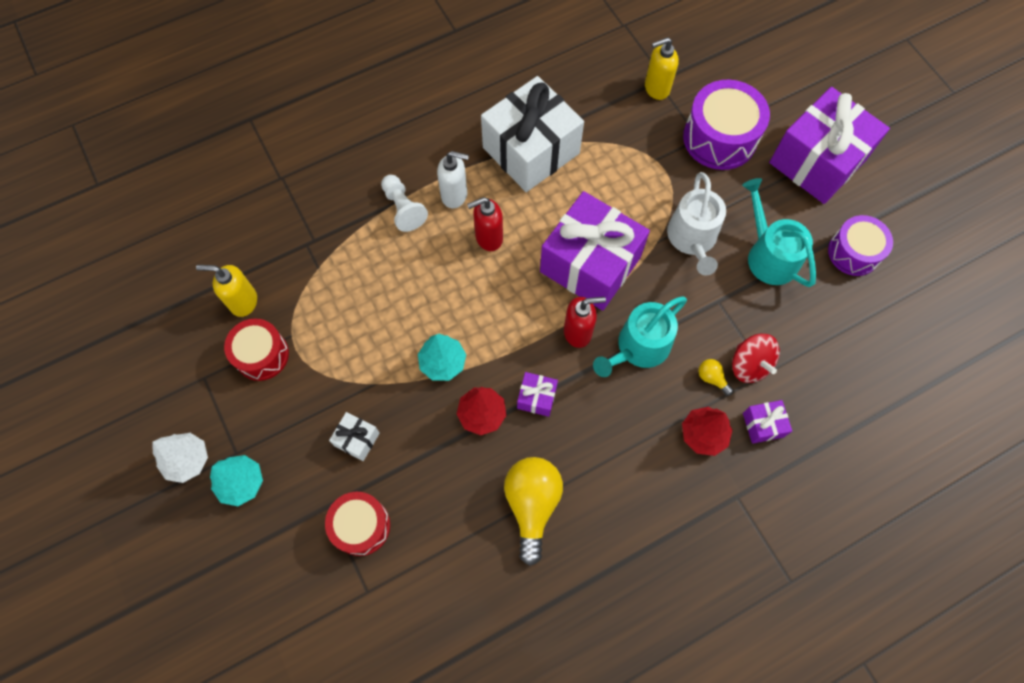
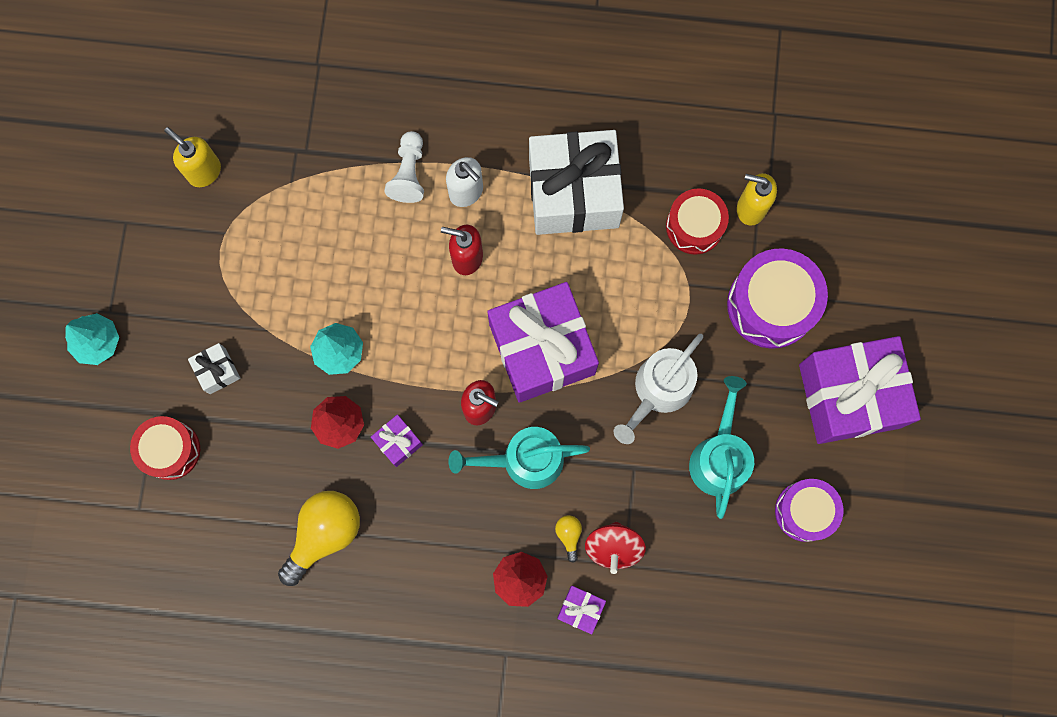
camera: 35 degrees right, 10 degrees up
white tree [152,433,208,483] -> none
red drum [224,318,289,381] -> red drum moved to [666,188,729,255]

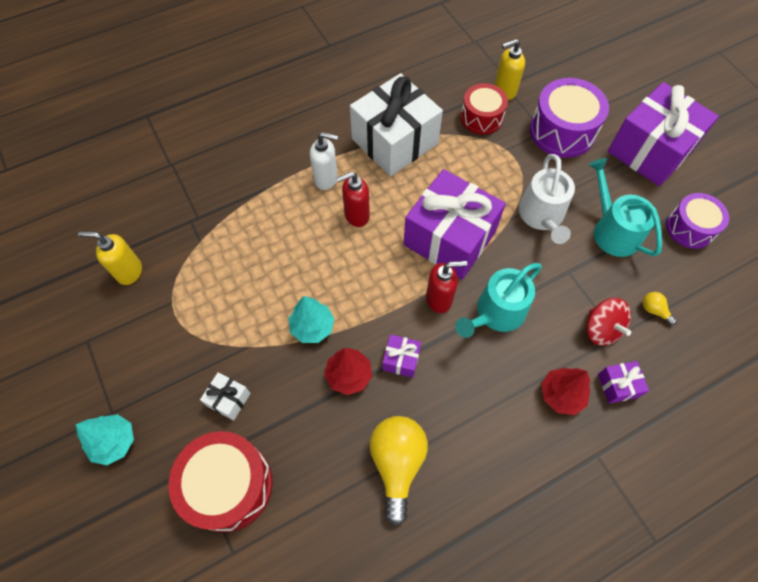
camera: 35 degrees left, 15 degrees down
red drum [130,416,200,480] -> red drum [169,431,273,532], size x1.52
white pawn [384,131,424,203] -> none
yellow light bulb [555,515,582,563] -> yellow light bulb moved to [643,292,677,326]

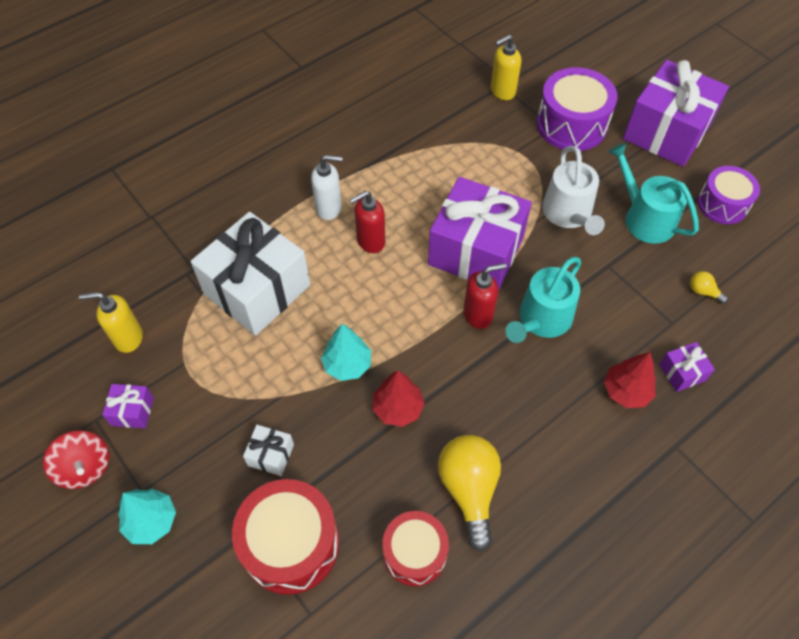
camera: 10 degrees left, 5 degrees down
white gift [350,73,443,176] -> white gift moved to [190,212,310,336]
purple gift [382,334,421,378] -> purple gift moved to [102,384,154,428]
red drum [461,83,508,135] -> red drum moved to [382,511,449,586]
red spinning top [587,298,631,346] -> red spinning top moved to [43,431,109,489]

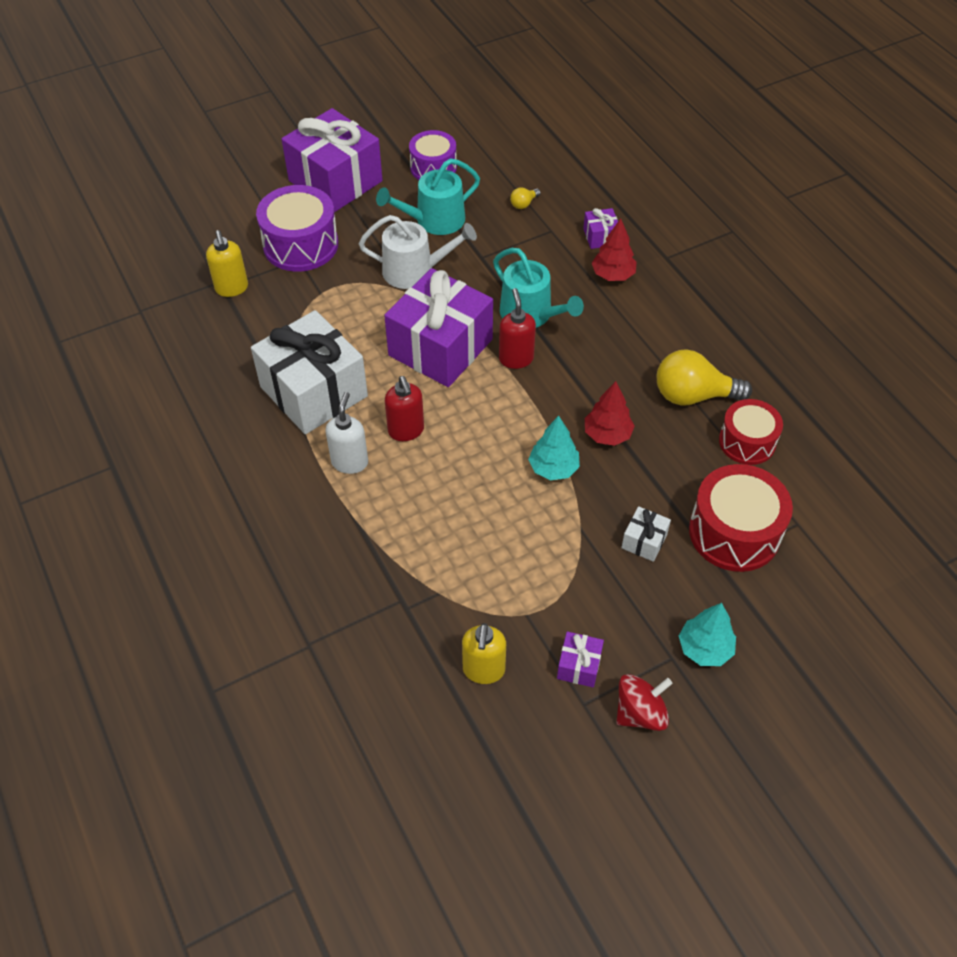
camera: 80 degrees left, 5 degrees down
white gift [190,212,310,336] -> white gift moved to [251,310,368,434]

